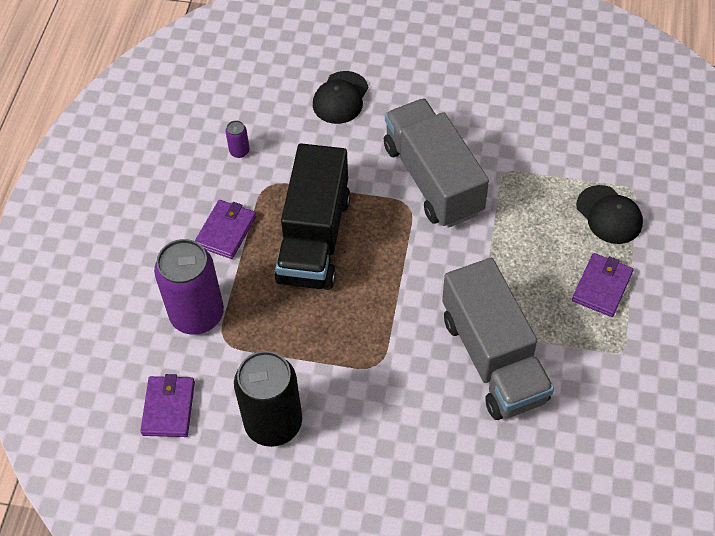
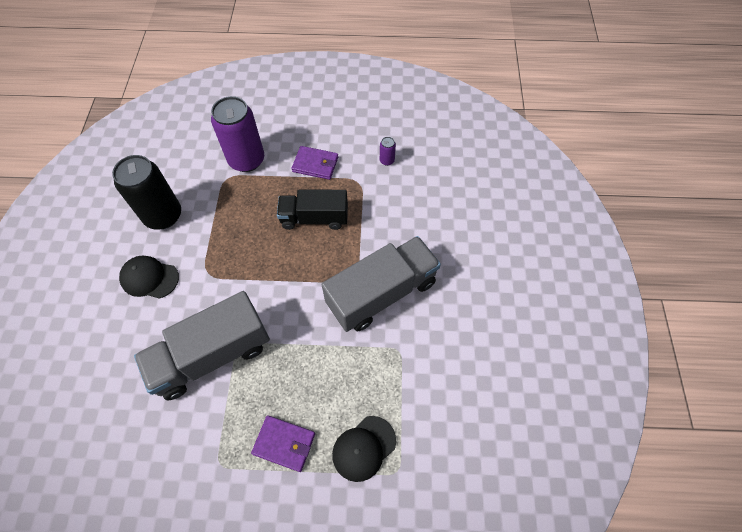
camera: 80 degrees right, 5 degrees up
purple wallet [140,374,195,437] -> none
black truck [275,143,350,290] -> black truck [277,189,348,230], size x0.66
black cap [313,71,369,124] -> black cap moved to [119,256,179,299]

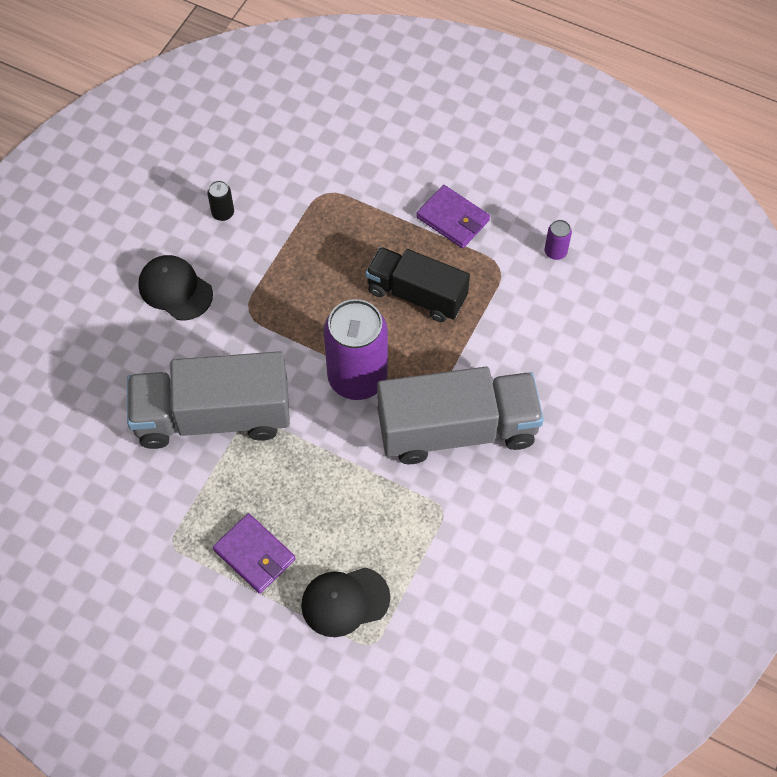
camera: 25 degrees right, 0 degrees up
black can [112,155,181,229] -> black can [207,180,234,221], size x0.41
purple can [211,96,264,172] -> purple can moved to [324,299,388,400]

